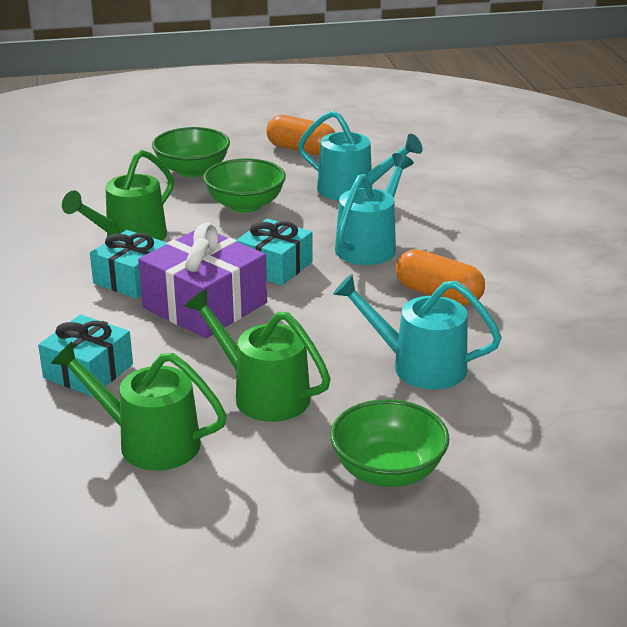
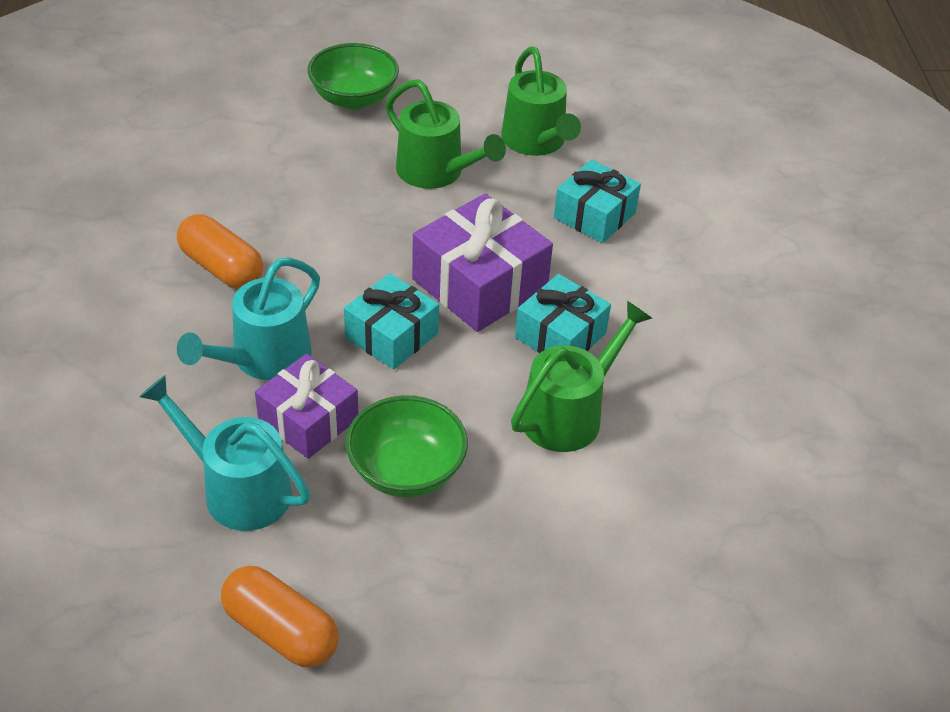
camera: 175 degrees left, 15 degrees up
green watering can [50,341,227,471] -> green watering can turned 45 degrees clockwise [501,47,581,156]
green bowl [152,127,230,177] -> none
turquoise watering can [333,274,502,389] -> none
none -> purple gift [255,354,358,459]

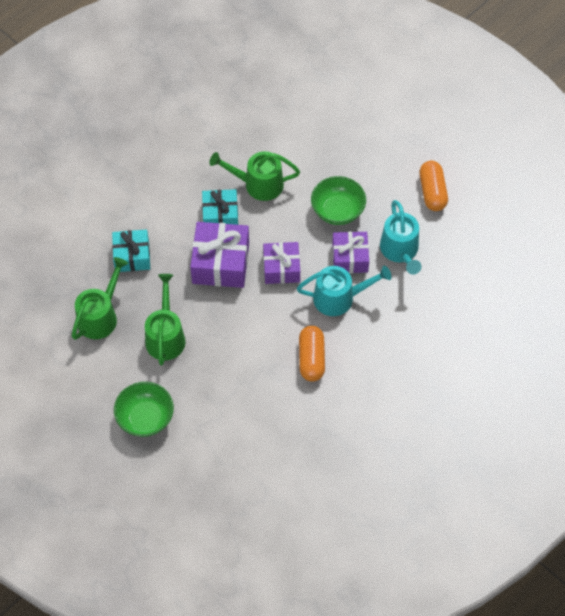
camera: 130 degrees left, 15 degrees up
turquoise gift [344,273,439,370] -> purple gift [263,242,300,284]

